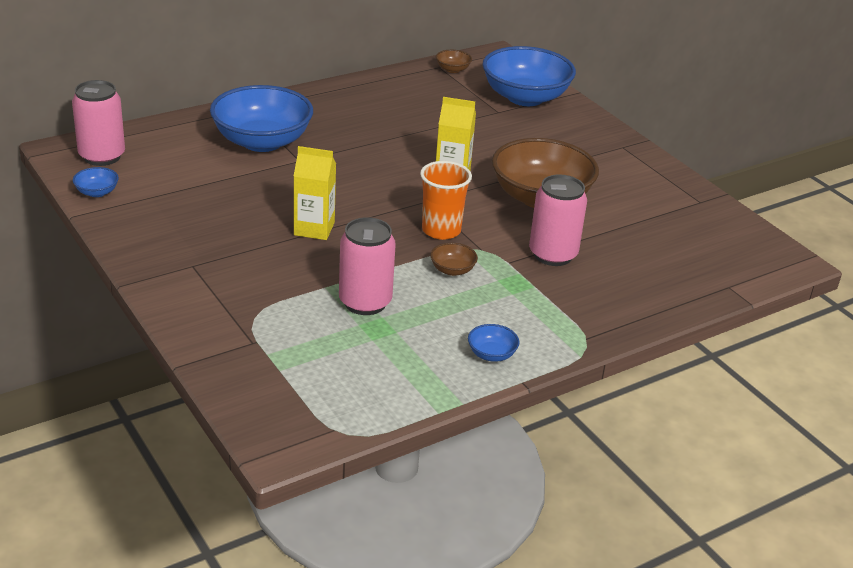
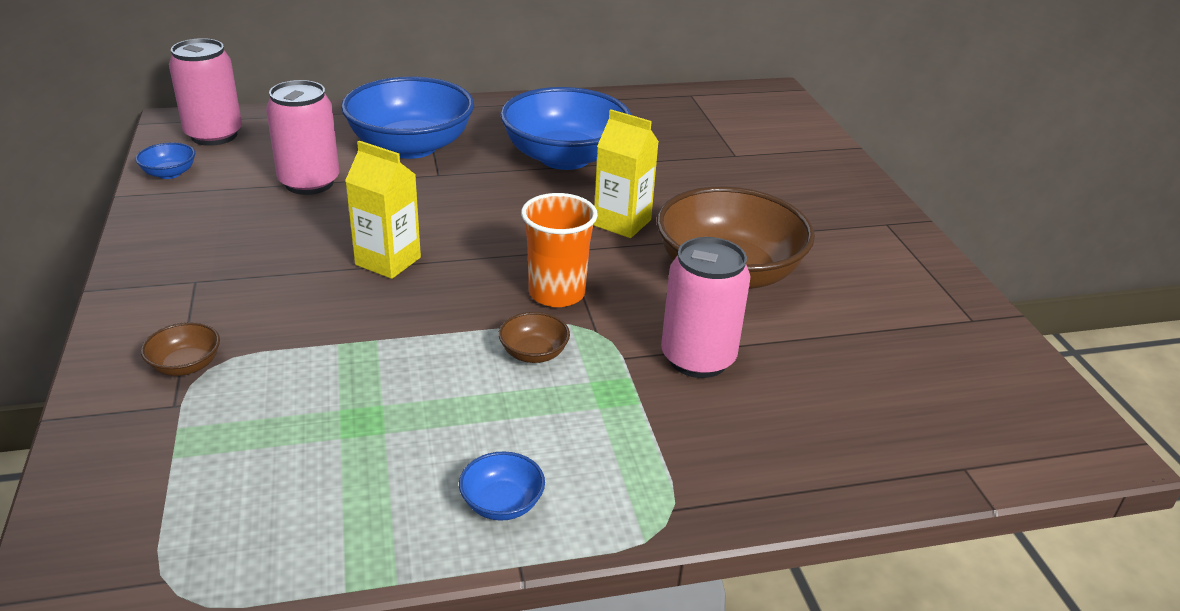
camera: 20 degrees right, 0 degrees up
pink can [339,217,396,315] -> pink can moved to [266,80,339,195]
brown bowl [436,50,472,73] -> brown bowl moved to [141,322,220,376]
blue bowl [482,46,576,106] -> blue bowl moved to [500,87,631,170]

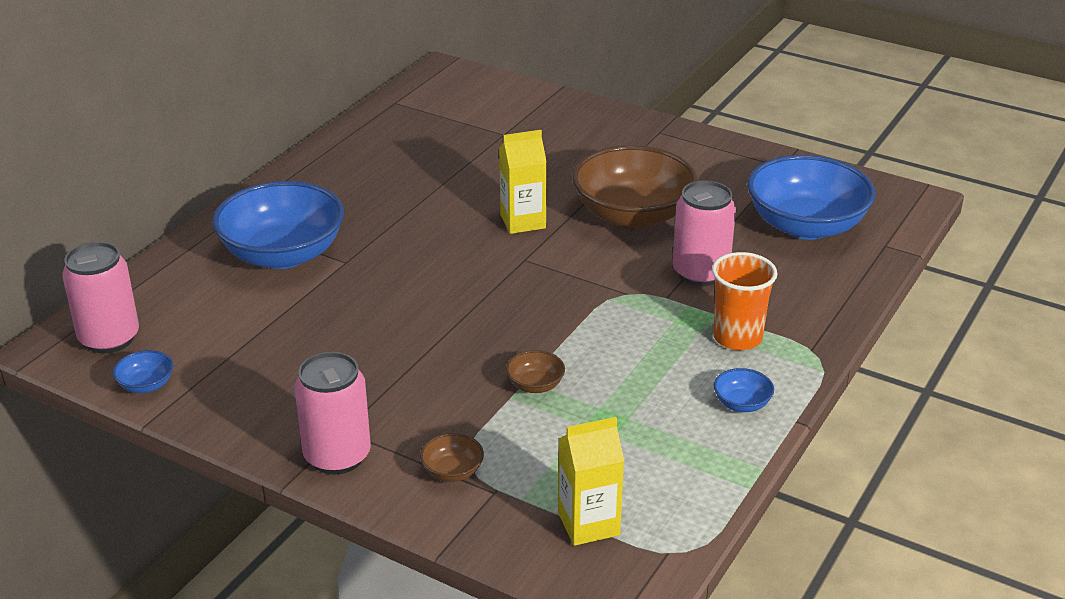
camera: 45 degrees left, 0 degrees up
pink can [266,80,339,195] -> pink can moved to [295,352,371,475]
yellow carton [345,141,421,279] -> yellow carton moved to [558,417,624,546]
brown bowl [499,312,570,363] -> brown bowl moved to [506,350,565,393]
blue bowl [500,87,631,170] -> blue bowl moved to [747,155,875,240]
orange cup [521,193,598,307] -> orange cup moved to [712,252,777,350]

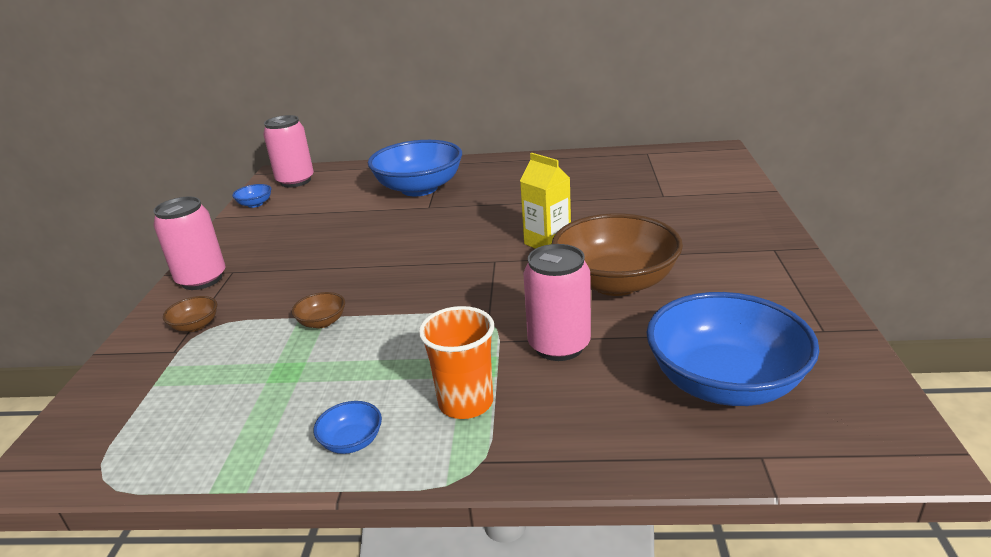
camera: 65 degrees right, 5 degrees down
yellow carton [558,417,624,546] -> none

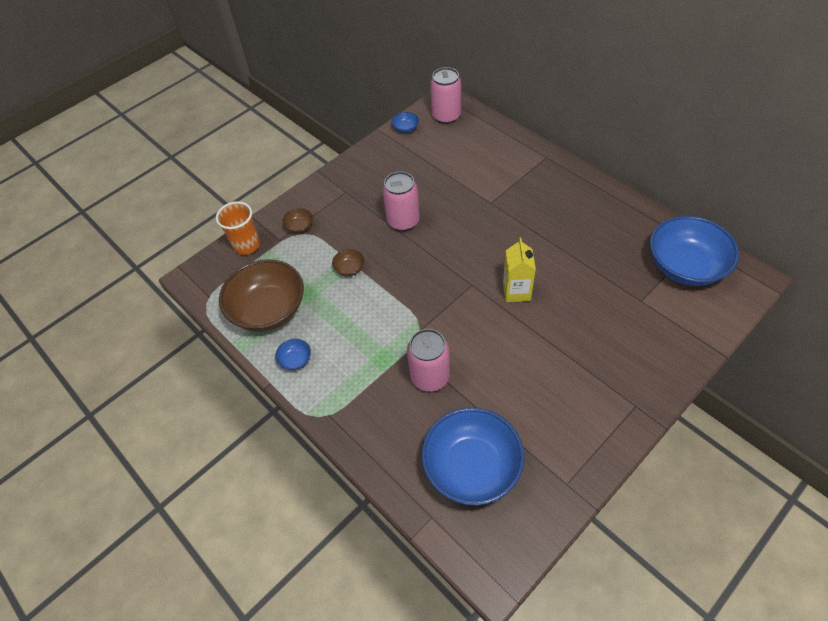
camera: 45 degrees right, 25 degrees up
pink can [153,196,225,290] -> pink can moved to [382,171,420,231]
blue bowl [368,140,462,196] -> blue bowl moved to [650,216,740,286]
orange cup [419,306,494,419] -> orange cup moved to [216,201,260,255]
brown bowl [552,213,683,296] -> brown bowl moved to [219,259,304,332]

